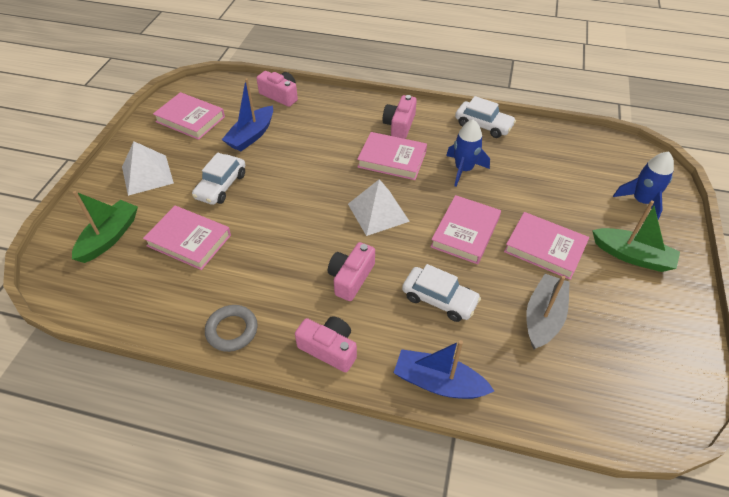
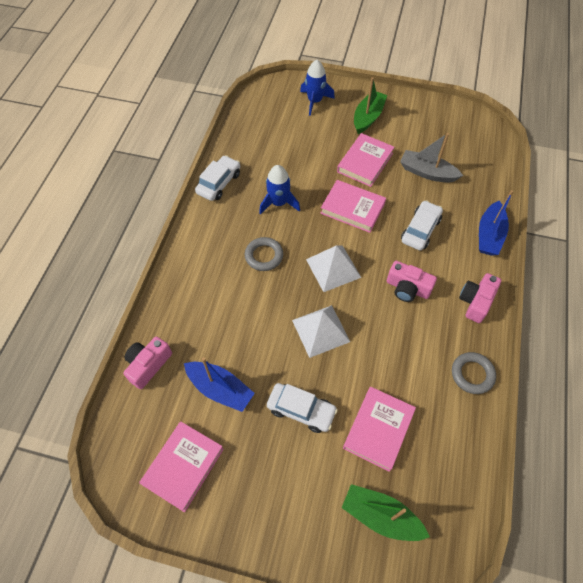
camera: 90 degrees left, 10 degrees up
white pyramid [122,141,174,196] -> white pyramid moved to [292,305,350,358]
pink book [357,132,427,180] -> grey ring [245,237,283,271]
pink camera [383,95,417,139] -> none

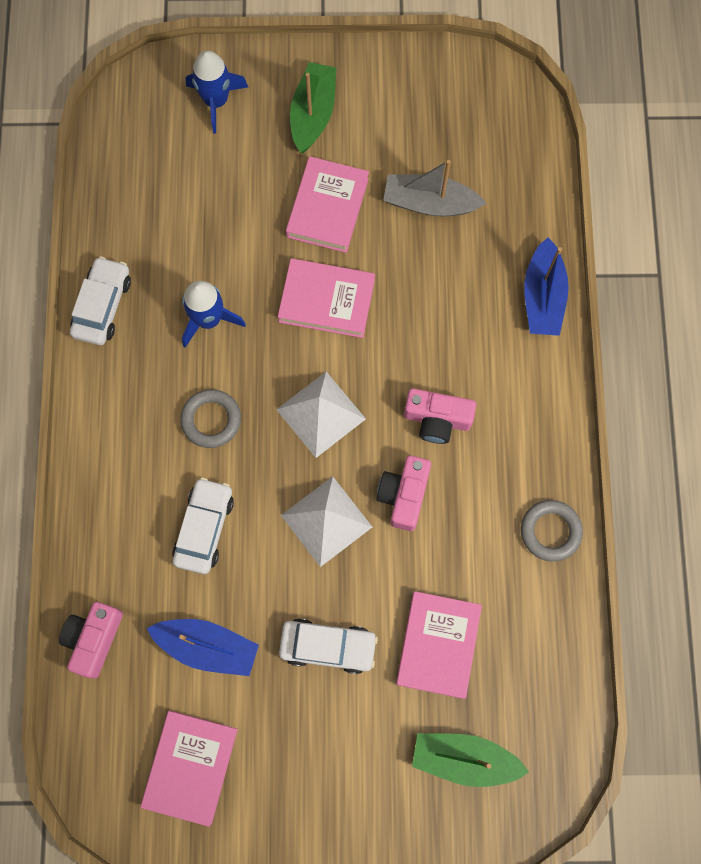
camera: 15 degrees left, 15 degrees up
white car [401,200,443,250] -> white car moved to [172,477,234,574]
pink camera [459,273,501,323] -> pink camera moved to [377,456,431,531]

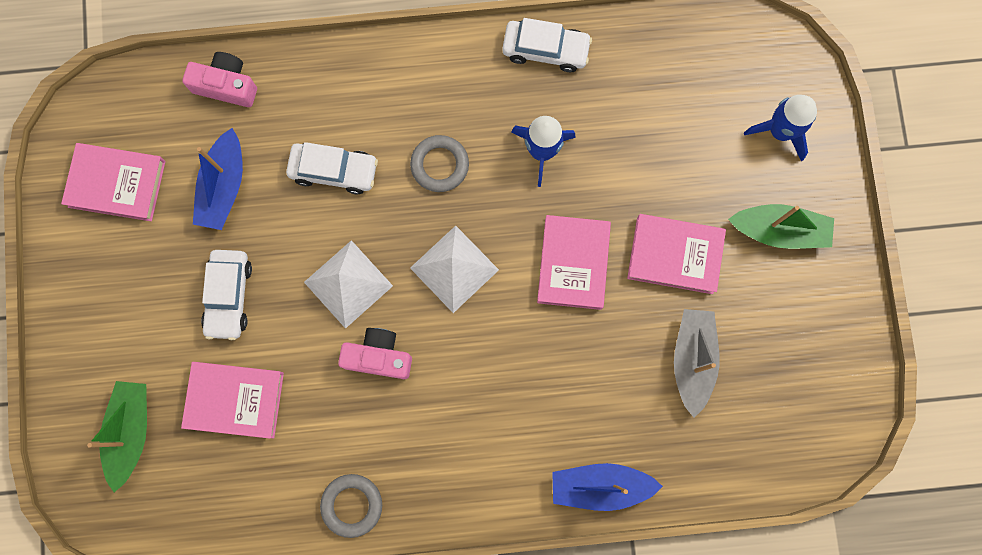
camera: 85 degrees right, 5 degrees up
pink camera [404,388,476,444] -> none

